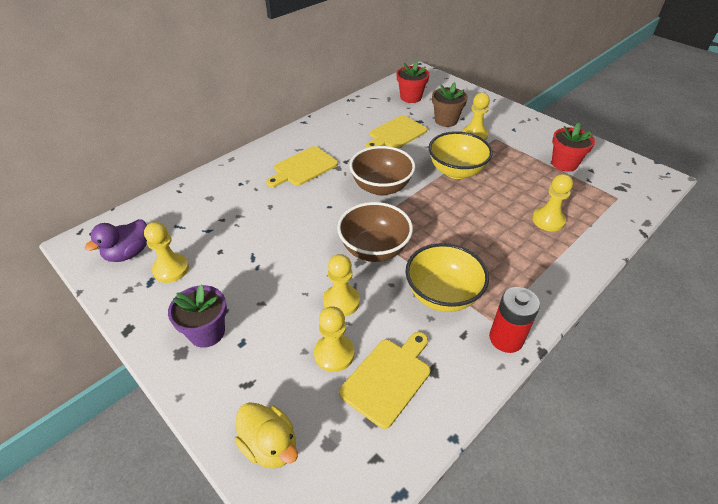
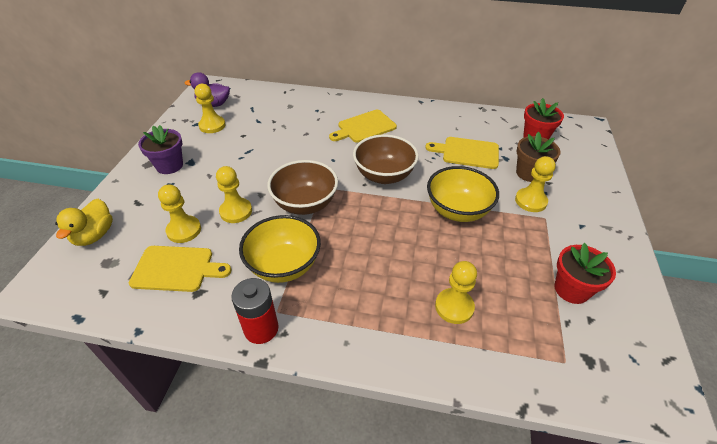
camera: 55 degrees right, 0 degrees up
yellow cutting board [266,146,338,187] -> yellow cutting board turned 45 degrees counterclockwise [329,110,397,143]

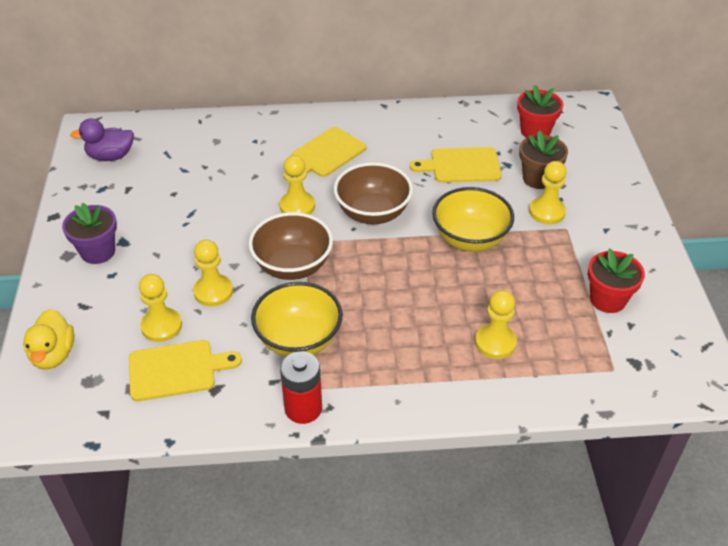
camera: 15 degrees left, 0 degrees up
yellow pawn [195,84,225,133] -> yellow pawn moved to [279,155,315,215]

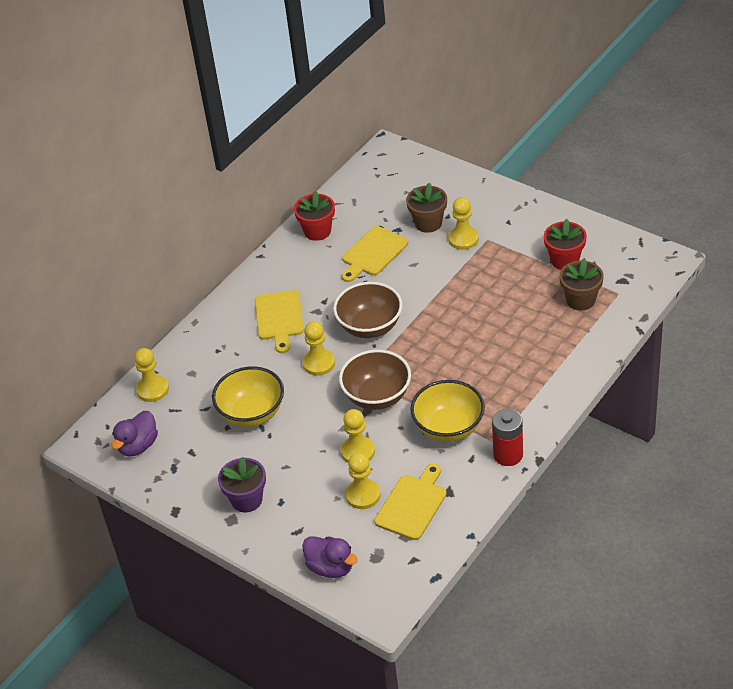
camera: 45 degrees left, 0 degrees up
yellow duck [23,309,74,370] -> purple duck [302,536,358,578]
yellow bowl [432,187,514,252] -> yellow bowl moved to [212,366,284,427]
yellow pawn [475,290,517,359] -> yellow pawn moved to [134,348,169,402]
red flower pot [517,85,563,138] -> red flower pot moved to [294,191,335,241]
none -> brown flower pot [559,258,604,310]

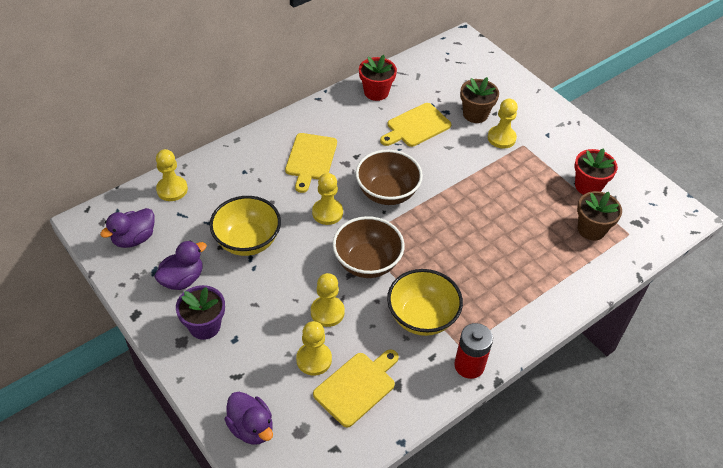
camera: 10 degrees right, 5 degrees up
none -> purple duck [154,240,207,290]

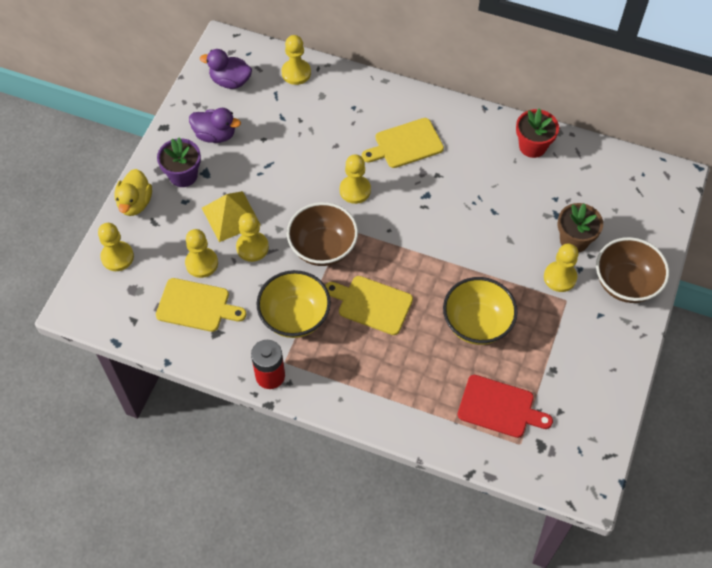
camera: 60 degrees right, 10 degrees up
yellow bowl [209,196,281,256] -> yellow bowl moved to [443,277,518,345]
purple duck [224,392,273,445] -> yellow pawn [98,223,134,271]
brown bowl [355,150,423,205] -> brown bowl moved to [596,237,669,303]
yellow cutting board [380,103,452,147] -> yellow cutting board moved to [325,276,413,335]
red flower pot [574,148,618,195] -> none
brown flower pot [577,191,622,240] -> red cutting board [458,375,553,438]
none -> yellow duck [114,169,152,216]
none -> yellow pyramid [202,191,261,242]

